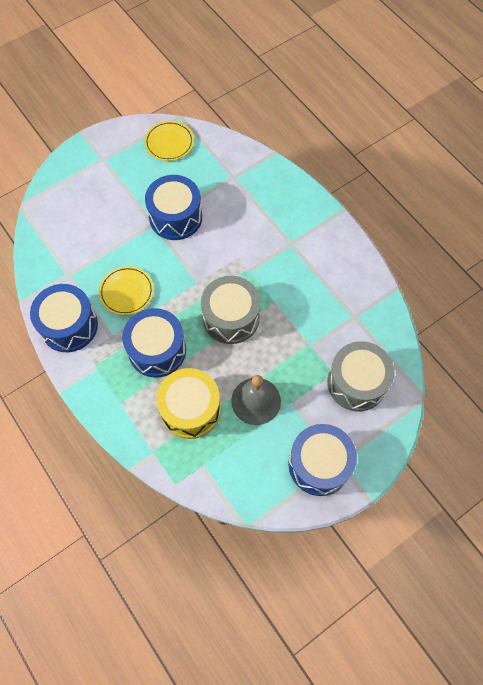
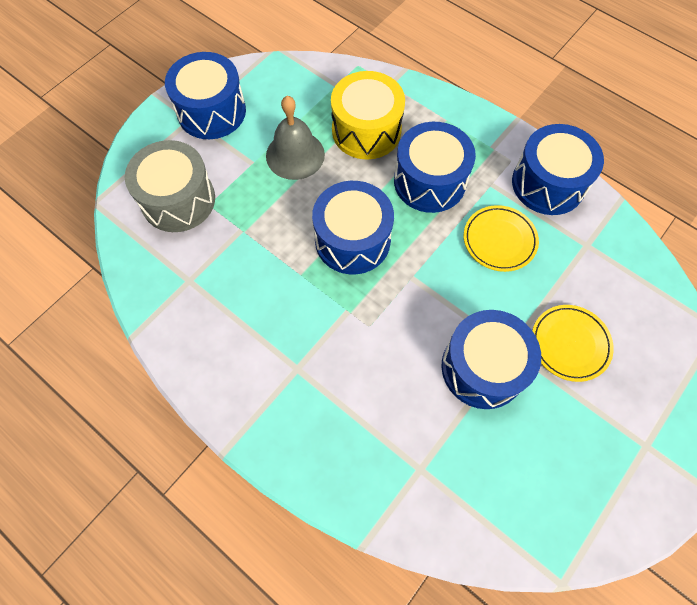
camera: 165 degrees right, 0 degrees up
yellow plate [144,121,194,161] -> yellow plate moved to [532,305,614,382]
grey drum [201,276,261,344] -> blue drum [312,181,394,274]

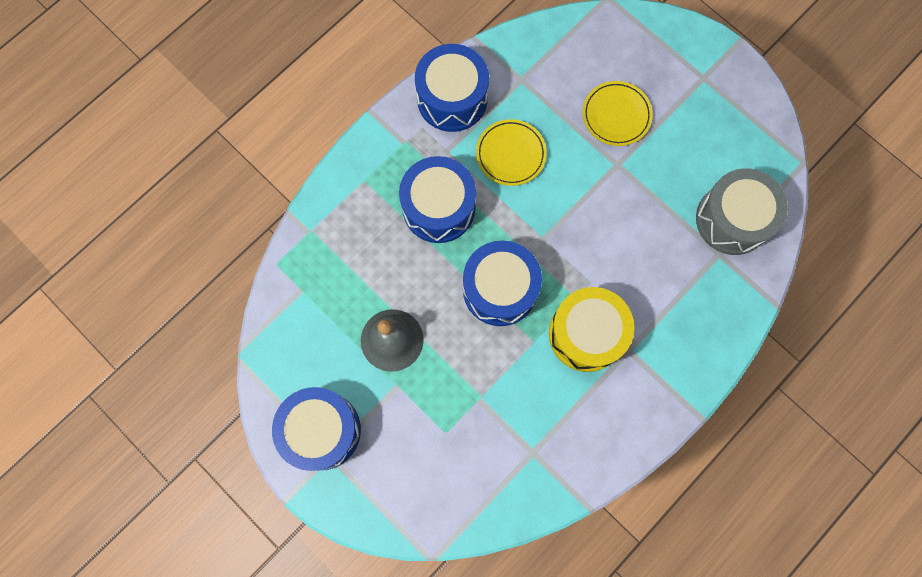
camera: 85 degrees left, 10 degrees up
grey drum [125,140,215,232] -> grey drum moved to [696,168,788,255]
yellow drum [331,71,405,159] -> yellow drum moved to [549,287,635,372]
blue drum [441,310,541,409] -> none

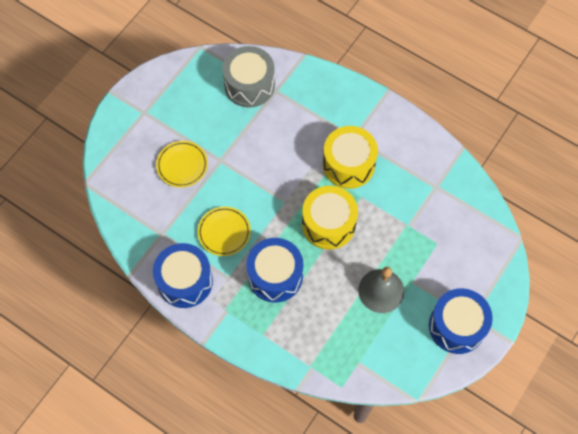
camera: 100 degrees left, 10 degrees down
blue drum [463,240,542,326] -> yellow drum [302,186,358,250]

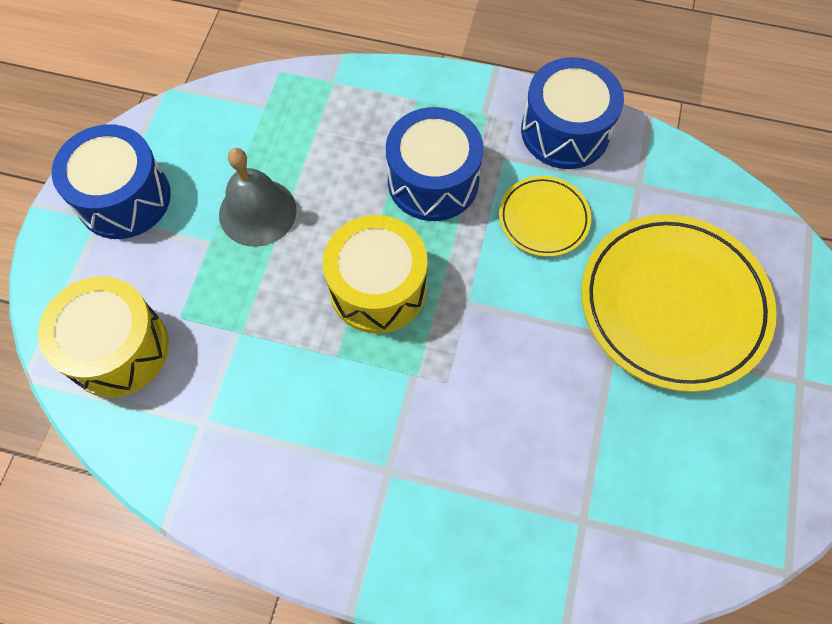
camera: 160 degrees right, 0 degrees up
yellow plate [156,141,208,188] -> yellow plate [581,214,777,392], size x1.97
grey drum [222,46,275,108] -> none
yellow drum [323,126,378,189] -> yellow drum moved to [38,276,169,397]

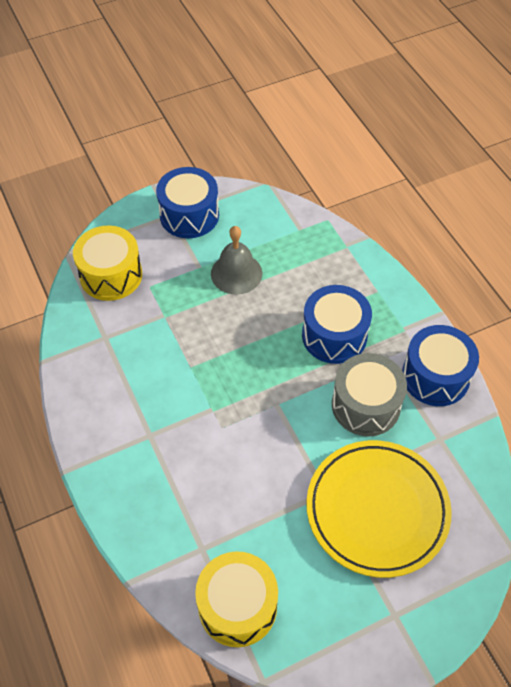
camera: 50 degrees right, 10 degrees down
yellow drum [323,215,427,334] -> yellow drum moved to [195,551,278,647]
yellow plate [499,176,591,257] -> grey drum [332,353,407,436]

